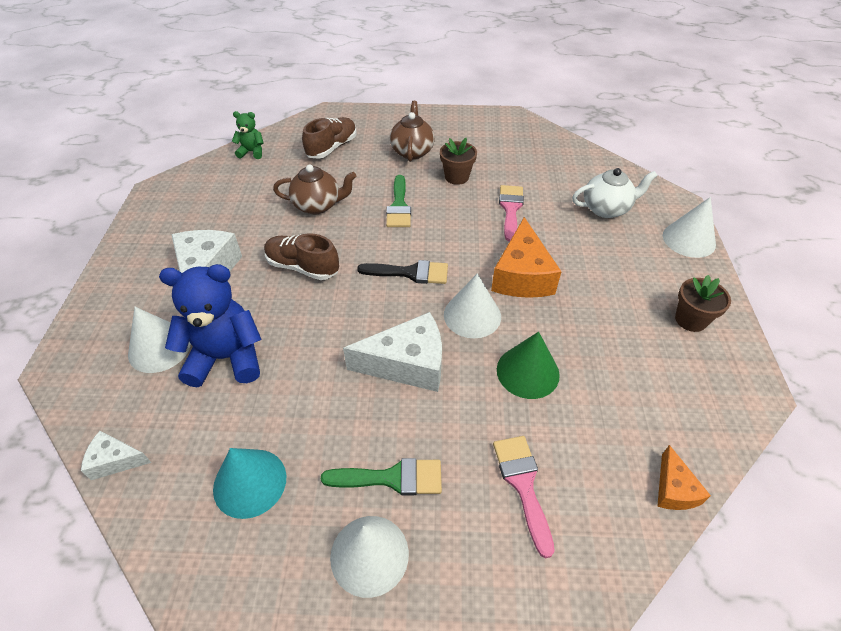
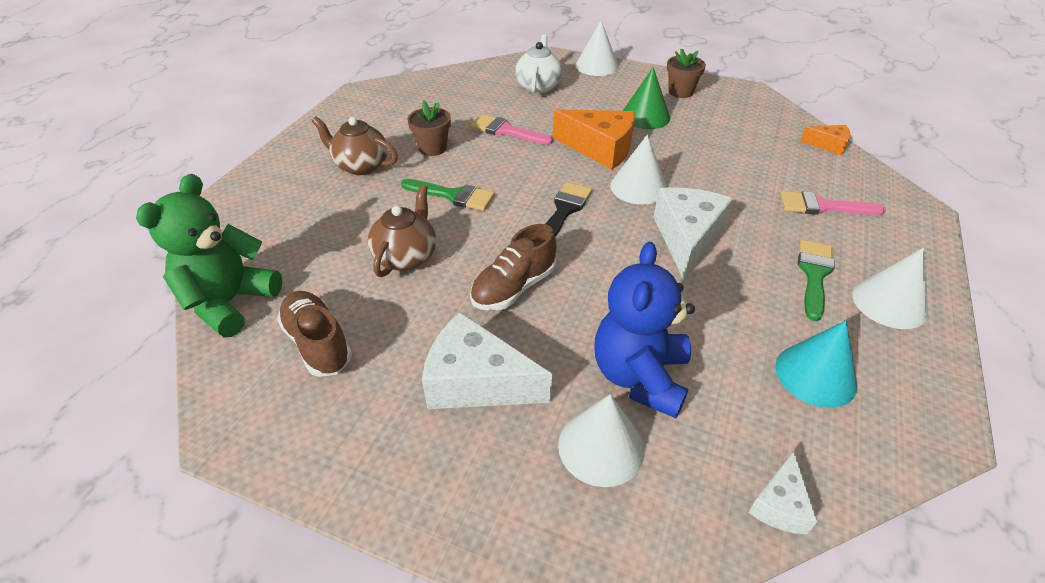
camera: 70 degrees left, 5 degrees down
green teddy bear [232,111,264,159] -> green teddy bear [136,174,282,338], size x1.98
brown shoe [302,117,357,159] -> brown shoe moved to [277,291,352,377]
green cone [497,332,560,399] -> green cone moved to [623,67,670,129]

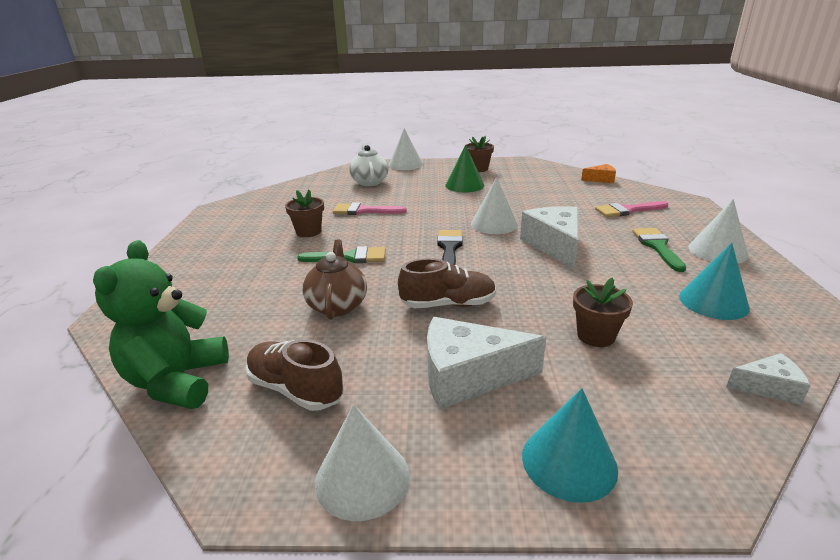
camera: 20 degrees left, 15 degrees down
brown teapot [312,117,398,175] -> none
brown shoe [470,224,557,311] -> brown shoe turned 120 degrees counterclockwise [398,258,496,308]
orange cheese [553,109,635,169] -> none
white cone [558,394,644,487] -> white cone moved to [315,405,410,521]
blue teddy bear [594,242,695,418] -> brown flower pot [573,278,633,347]
white cheese [748,451,818,535] -> white cheese turned 90 degrees counterclockwise [726,353,811,405]
none -> turquoise cone [522,388,618,503]

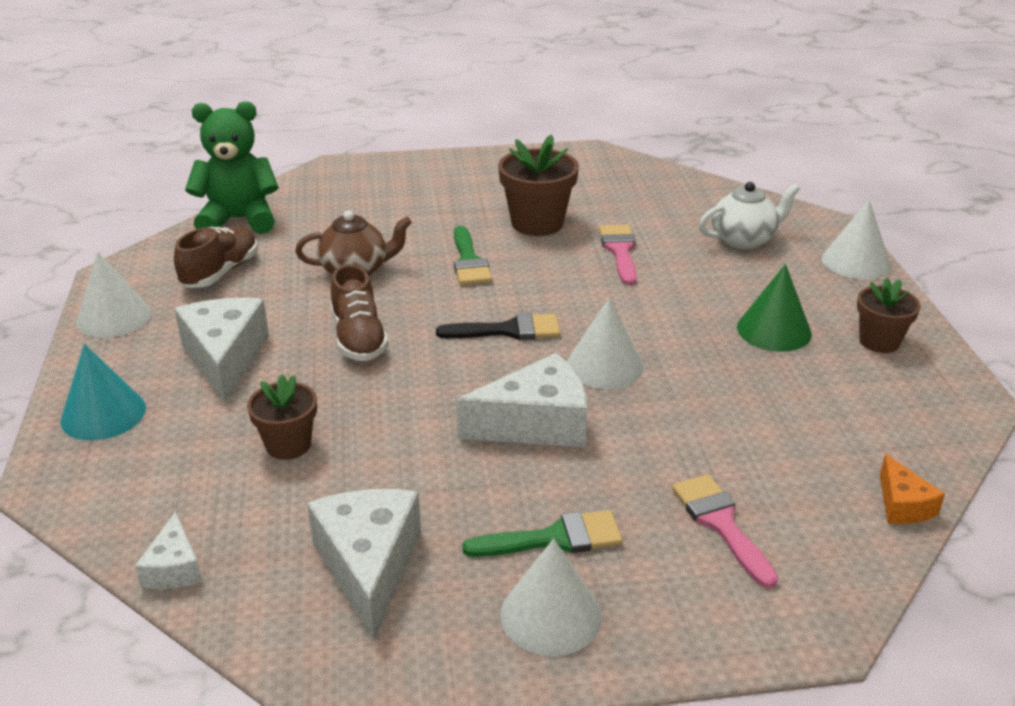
camera: 80 degrees right, 5 degrees up
brown flower pot [285,190,324,237] -> brown flower pot [498,135,579,236], size x1.57
turquoise cone [679,243,750,320] -> white cheese [307,489,421,640]

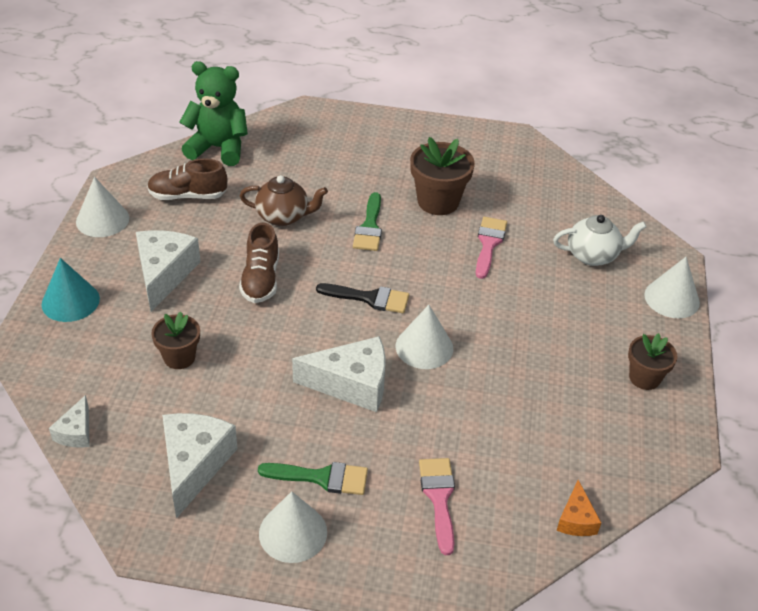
camera: 15 degrees right, 10 degrees up
brown shoe [174,226,258,288] -> brown shoe turned 135 degrees counterclockwise [147,158,227,200]
green cone [737,264,812,352] -> none

